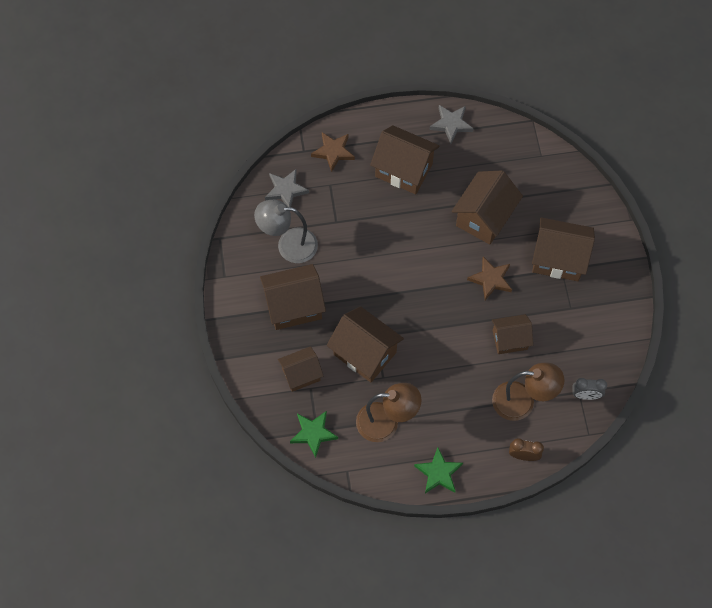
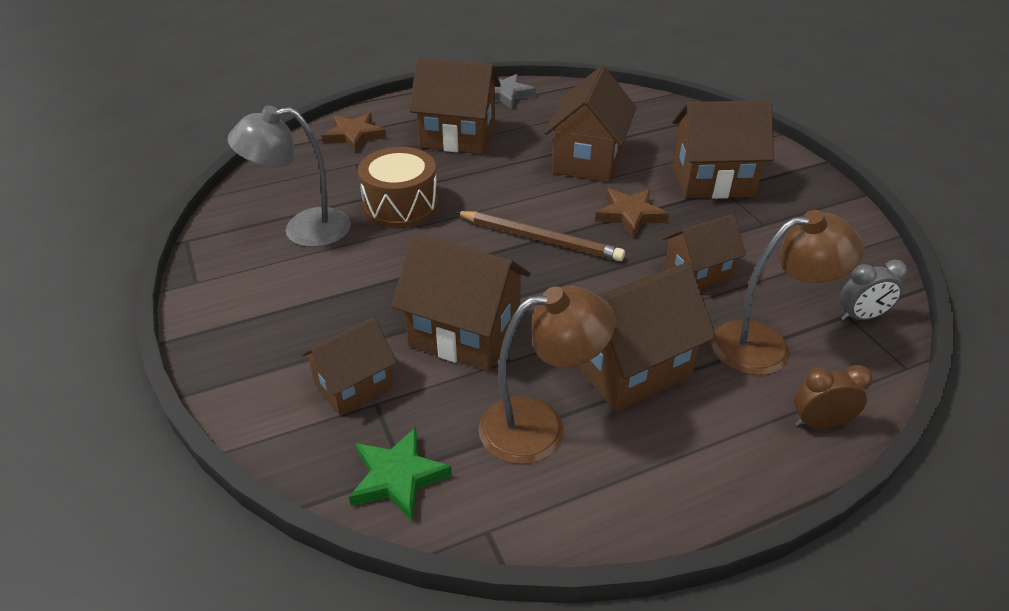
camera: 15 degrees left, 25 degrees down
brown house [260,264,326,330] -> brown house moved to [576,263,716,412]
grey star [265,169,309,207] -> none
green star [414,447,463,493] -> none
none -> brown drum [358,147,438,228]
none -> brown pencil [455,211,625,261]

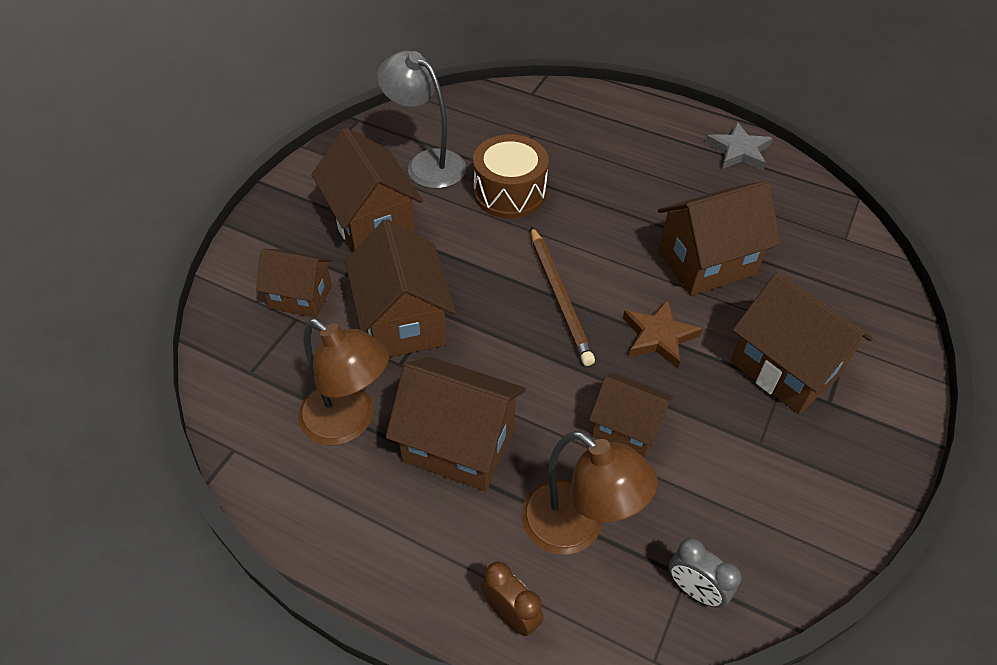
camera: 50 degrees right, 10 degrees up
brown star [321,112,386,153] -> none
green star [349,427,452,521] -> none
brown house [409,57,501,154] -> brown house moved to [312,128,423,252]

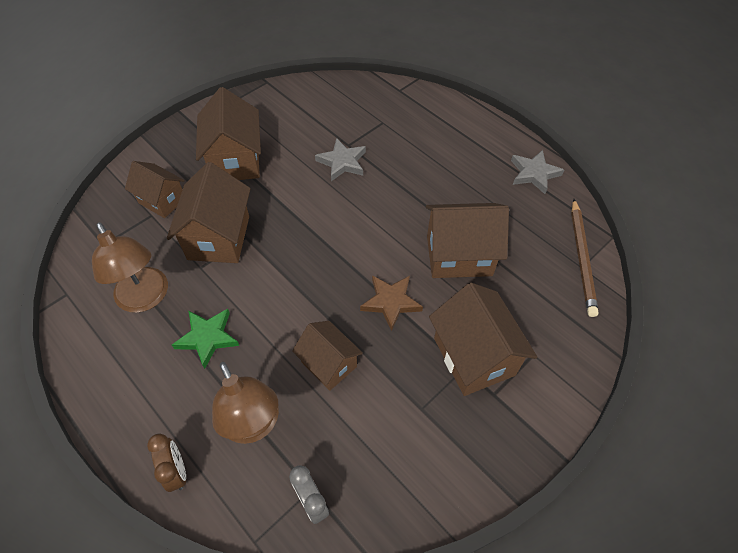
camera: 20 degrees right, 5 degrees up
grey lamp [377,51,466,189] -> none
brown house [386,357,526,491] -> green star [172,309,239,369]
brown drum [473,134,549,218] -> grey star [315,138,366,181]
brown pencil [531,226,595,366] -> brown pencil moved to [571,199,599,317]

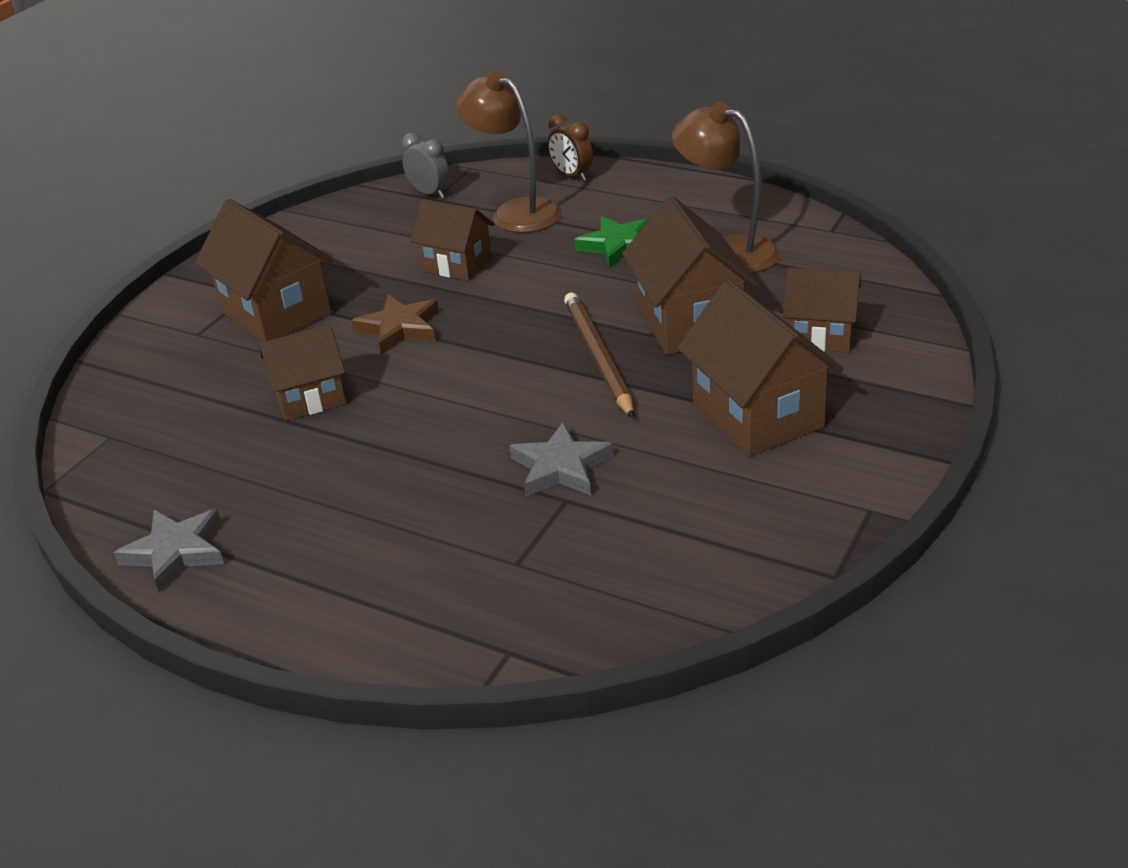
camera: 165 degrees right, 20 degrees down
brown house [426,203,509,278] -> brown house [259,325,346,421], size x0.64
brown pencil [571,199,599,317] -> brown pencil moved to [564,293,634,419]

